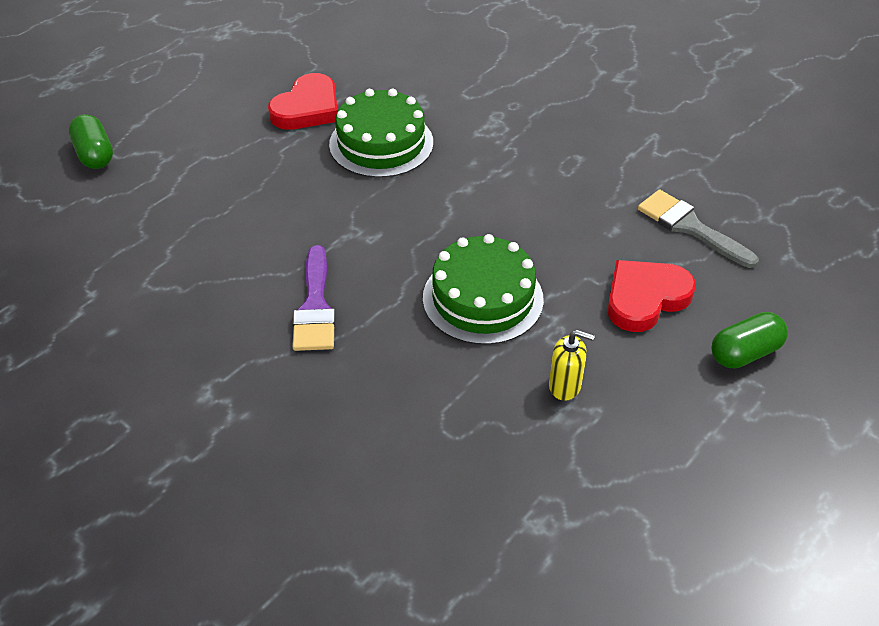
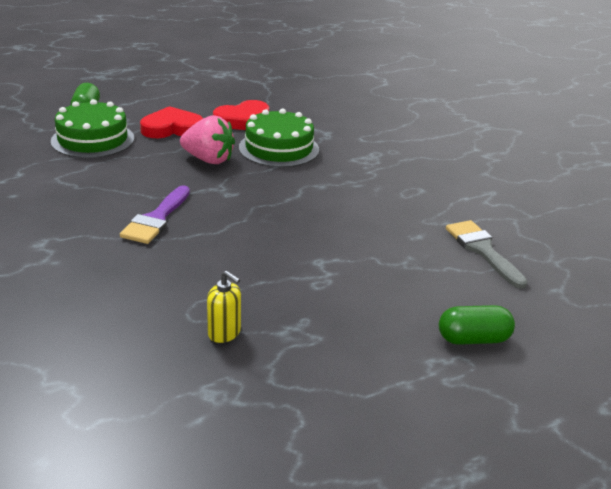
camera: 20 degrees right, 15 degrees down
green cake [423,234,544,345] -> green cake moved to [51,99,134,158]
yellow soap dispenser [549,330,595,401] -> yellow soap dispenser moved to [207,271,241,343]
red heart [607,260,696,332] -> red heart moved to [140,106,203,138]
none -> pink strawberry [180,115,235,164]

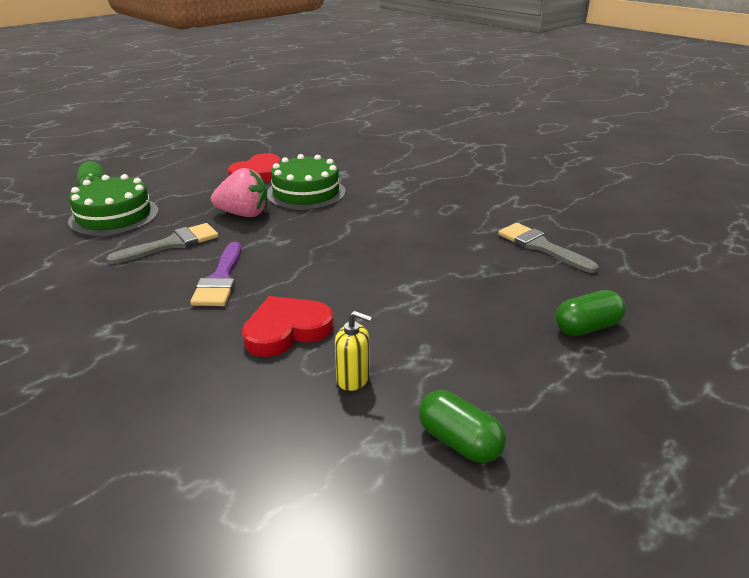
camera: 15 degrees left, 0 degrees up
red heart [140,106,203,138] -> red heart moved to [242,296,334,357]
none -> grey brush [106,223,218,264]
none -> green capsule [419,390,506,463]

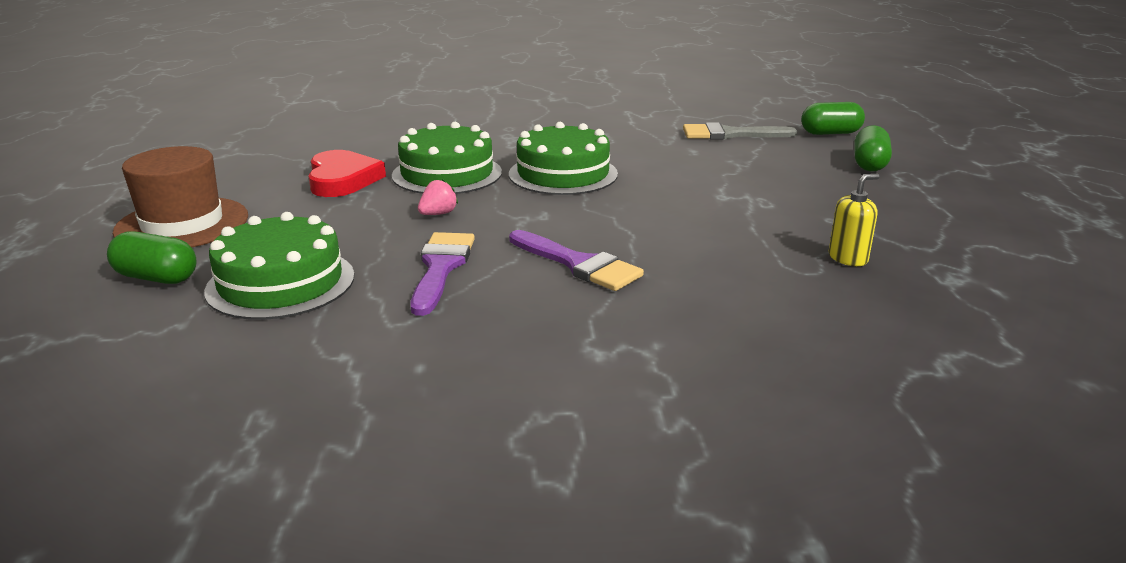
camera: 50 degrees left, 5 degrees down
grey brush [106,223,218,264] -> purple brush [411,232,475,316]
pink strawberry [211,168,267,217] -> pink strawberry [418,179,458,215], size x0.51
red heart [242,296,334,357] -> none
green capsule [419,390,506,463] -> green capsule moved to [801,102,865,135]
none -> brown hat [113,146,248,247]
none -> green cake [509,122,618,195]

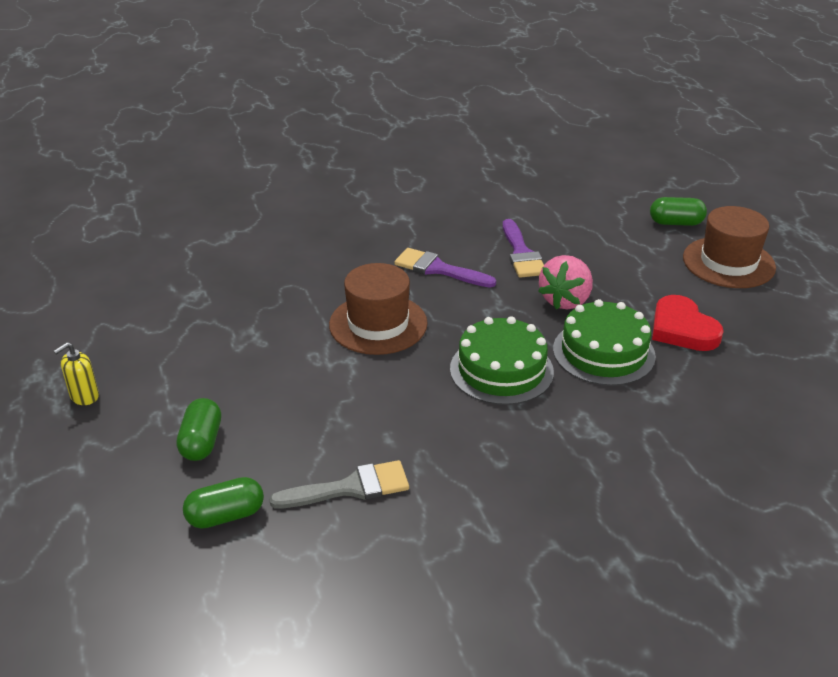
camera: 165 degrees right, 10 degrees up
green cake [204,212,354,320] -> none
pink strawberry [418,179,458,215] -> pink strawberry [538,255,593,310], size x1.96
yellow soap dispenser [829,174,880,266] -> yellow soap dispenser moved to [54,342,99,405]
none -> brown hat [329,263,428,355]

